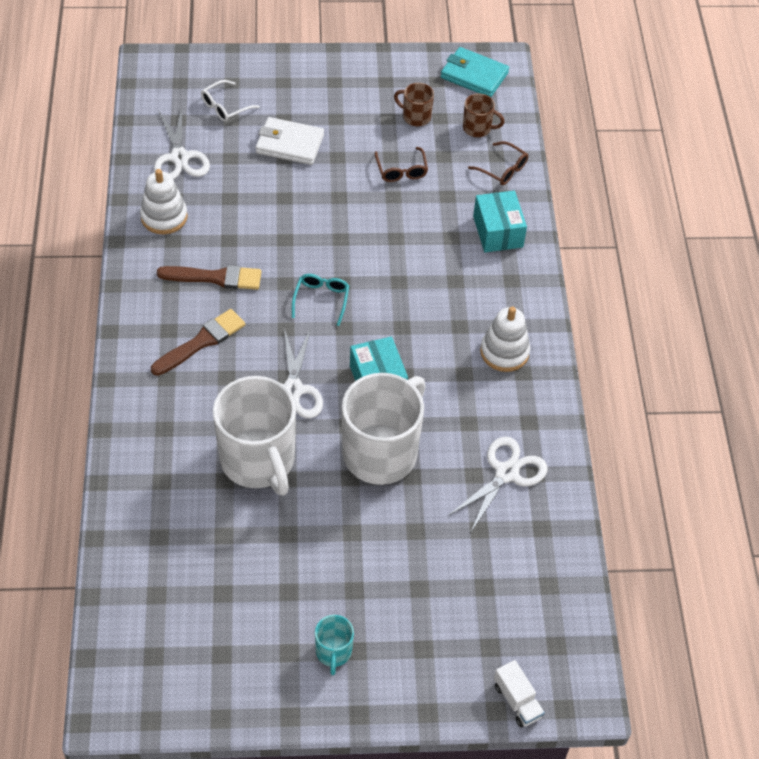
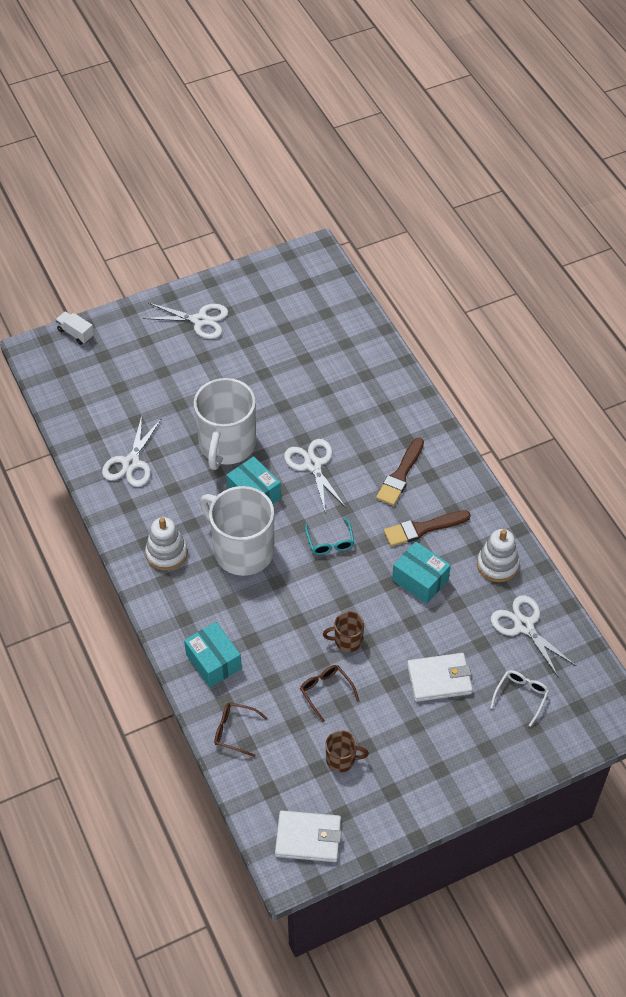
camera: 160 degrees right, 0 degrees up
white mug [213,376,296,496] -> white mug moved to [200,486,274,576]
turquoise mug [315,615,354,675] -> white scissors [143,303,228,339]
turquoise wallet [441,47,509,97] -> white wallet [275,811,342,862]
brown mug [463,94,504,137] -> brown mug moved to [323,611,364,652]
none -> turquoise box [392,541,451,604]

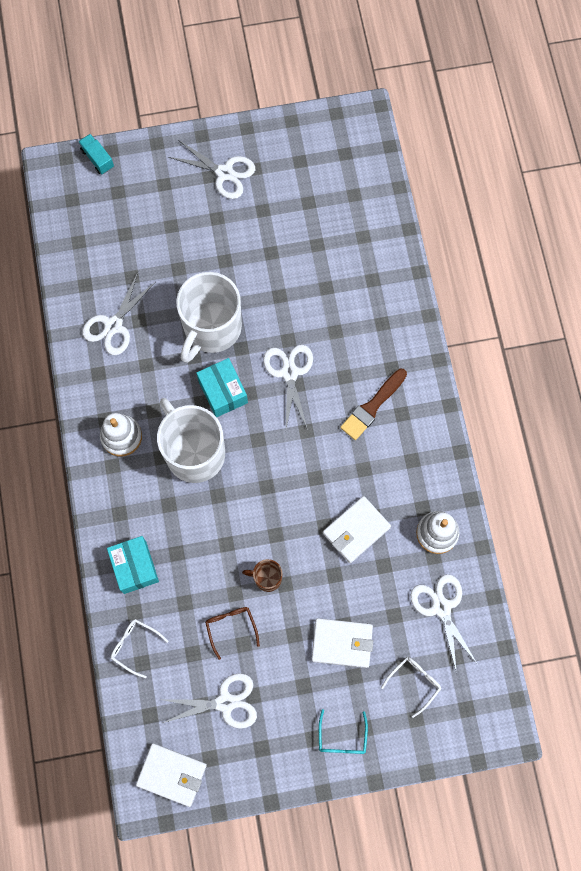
camera: 15 degrees right, 20 degrees up
white truck [56,311,94,345] -> turquoise truck [78,134,114,174]
brown glasses [214,702,268,757] -> white glasses [111,619,169,679]
turquoise glasses [305,517,354,555] -> turquoise glasses moved to [319,709,368,754]
brown mug [325,730,369,772] -> white scissors [158,673,257,729]
brown brush [384,510,471,546] -> none
turquoise box [392,541,451,604] -> white wallet [323,496,391,563]

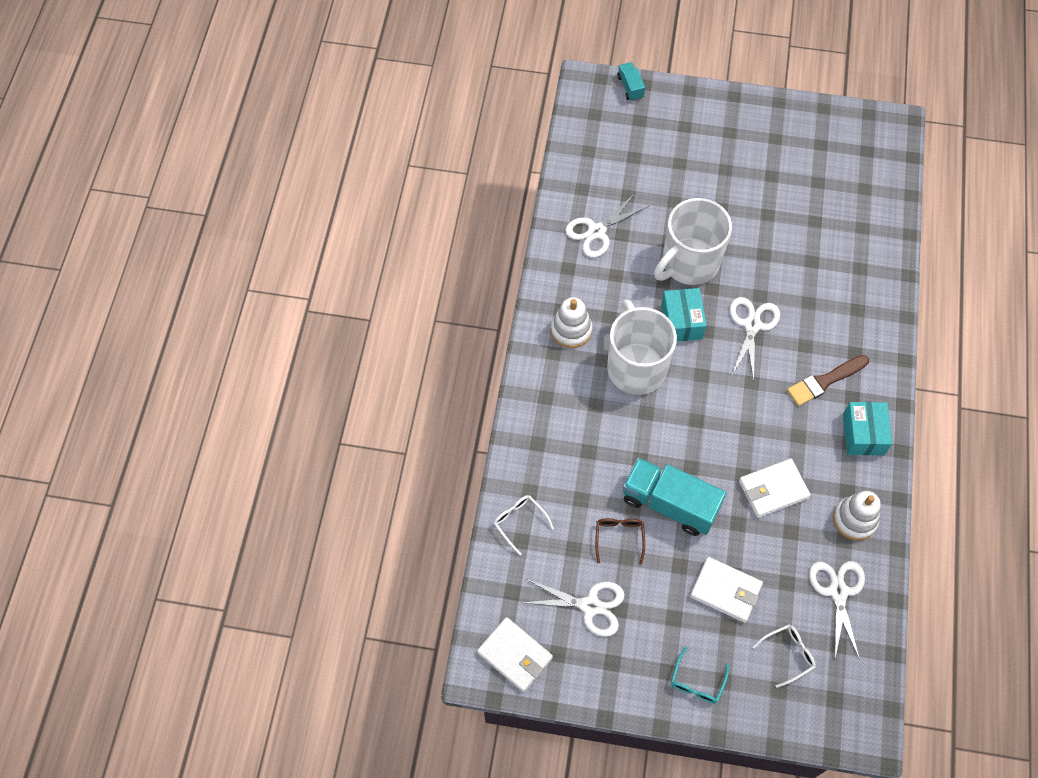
camera: 20 degrees right, 10 degrees down
turquoise box [107,536,159,594] -> turquoise box moved to [843,402,893,455]
white scissors [168,140,255,199] -> none
brown mug [242,559,282,592] -> turquoise truck [623,458,726,536]

